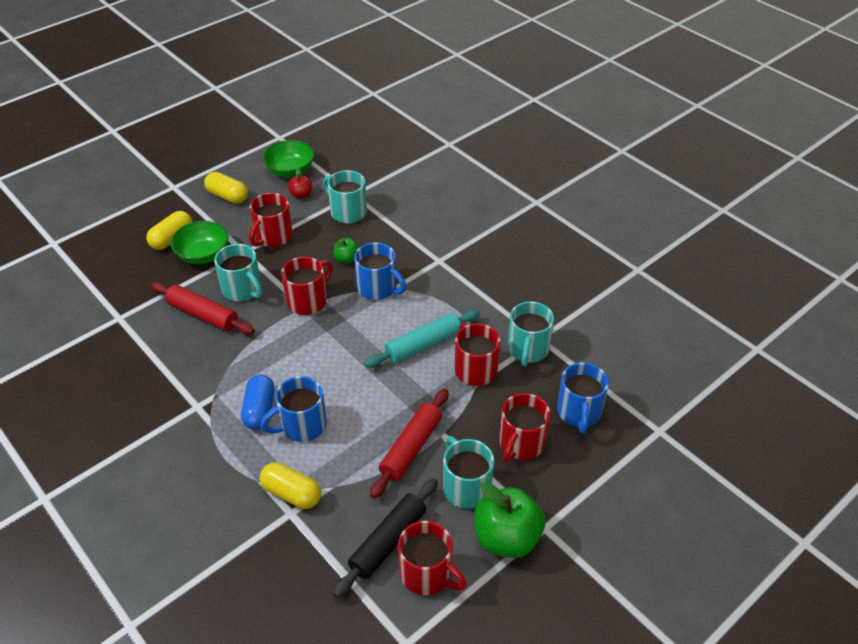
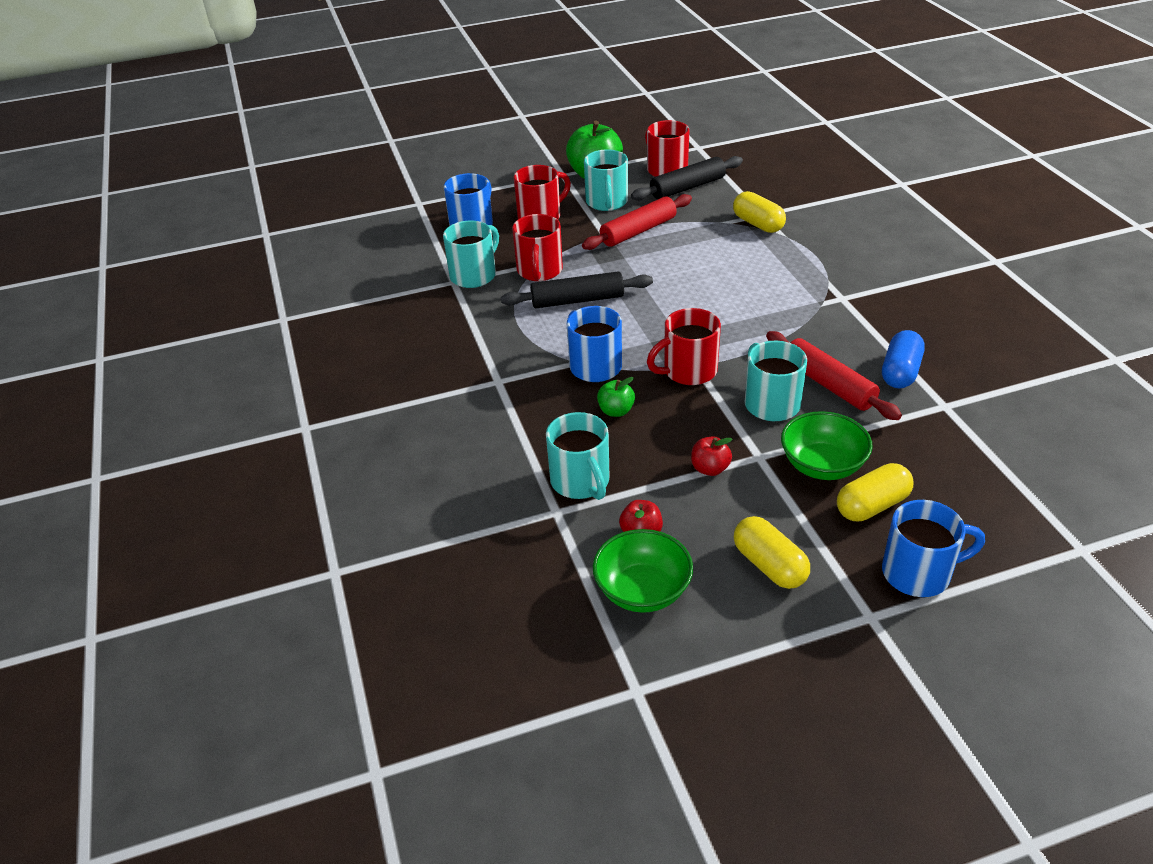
camera: 155 degrees left, 5 degrees down
blue capsule [241,374,275,430] -> blue capsule moved to [882,330,925,388]
red mug [249,193,293,247] -> red apple [691,436,733,476]
blue mug [260,376,327,442] -> blue mug moved to [882,500,985,597]
turquoise rolling pin [364,309,480,368] -> black rolling pin [501,272,653,308]

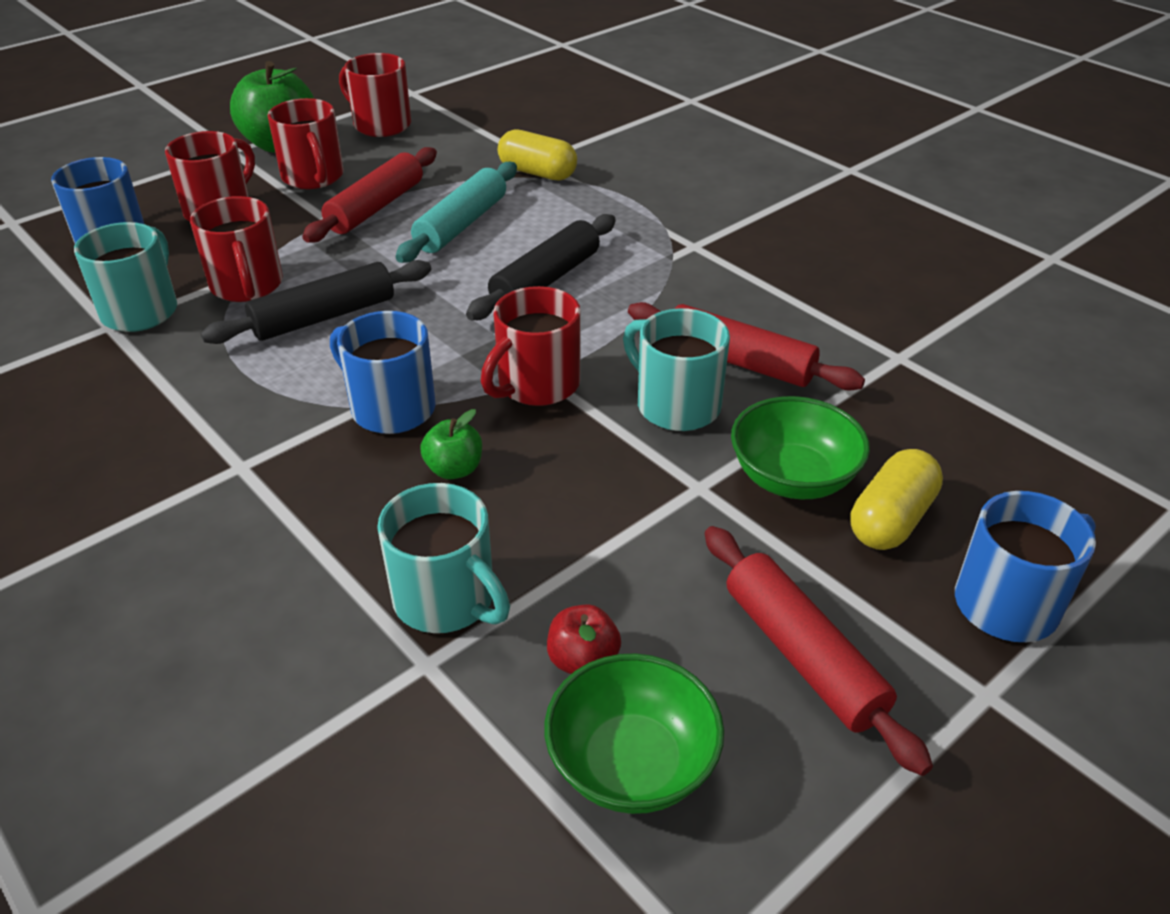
camera: 25 degrees left, 0 degrees up
turquoise mug [584,149,628,211] -> red mug [267,98,344,189]
black rolling pin [631,156,743,201] -> black rolling pin moved to [466,214,616,320]
red apple [691,436,733,476] -> none
yellow capsule [734,516,810,589] -> red rolling pin [705,526,933,776]
blue capsule [882,330,925,388] -> none
none -> turquoise rolling pin [396,162,517,263]

